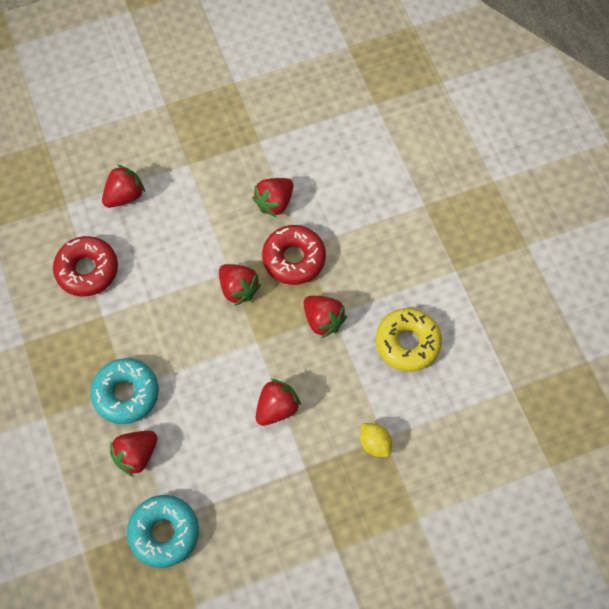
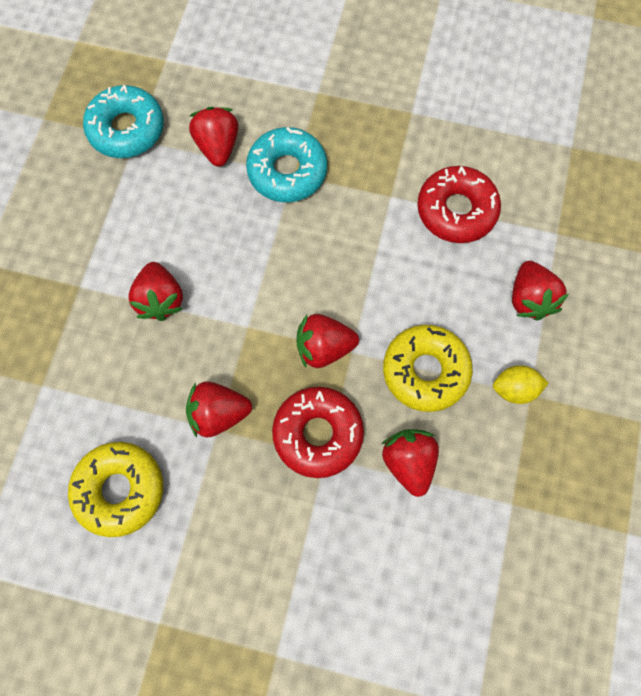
camera: 125 degrees right, 5 degrees up
yellow lemon [360,423,392,457] -> yellow lemon moved to [493,365,548,404]
none -> yellow donut [383,325,473,412]

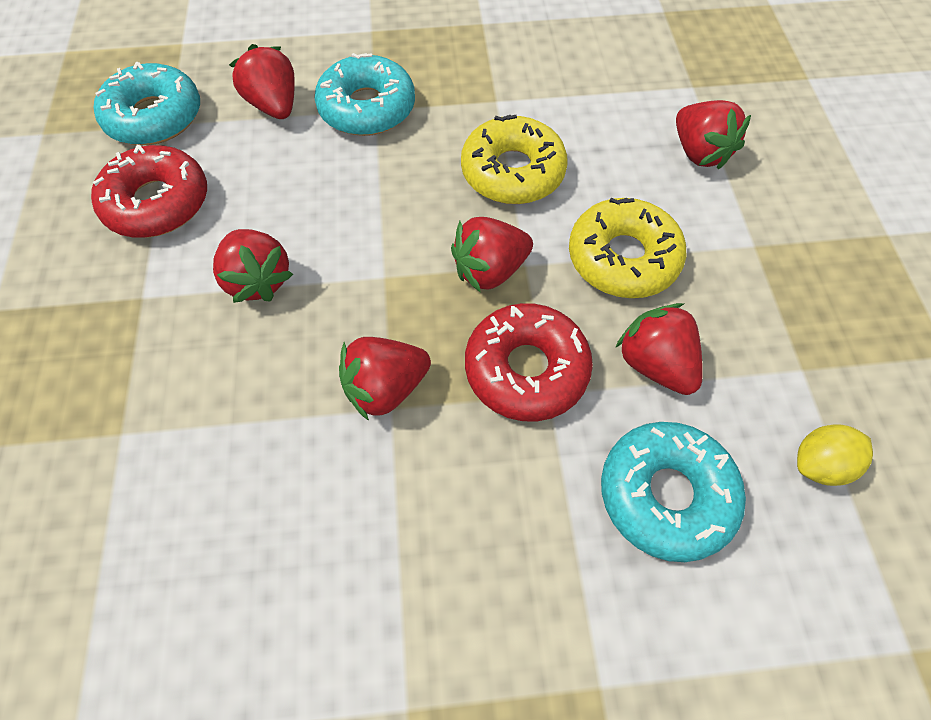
camera: 20 degrees left, 10 degrees down
yellow donut [68,442,163,537] -> yellow donut moved to [461,115,568,204]
red donut [417,166,501,243] -> red donut moved to [91,145,207,238]
yellow lemon [493,365,548,404] -> yellow lemon moved to [797,424,873,486]
none -> turquoise donut [601,422,746,562]

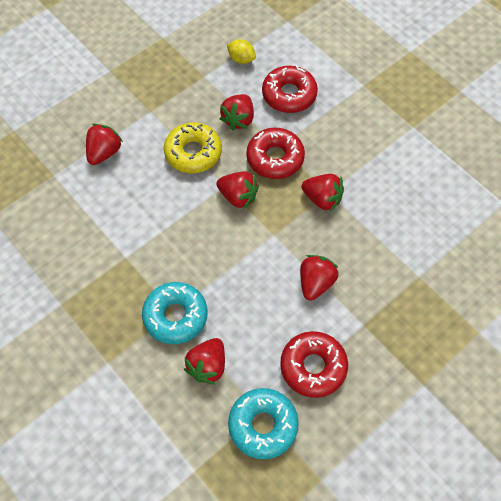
camera: 125 degrees left, 0 degrees up
yellow donut [461,115,568,204] -> none
turquoise donut [601,422,746,562] -> red donut [262,66,318,113]

